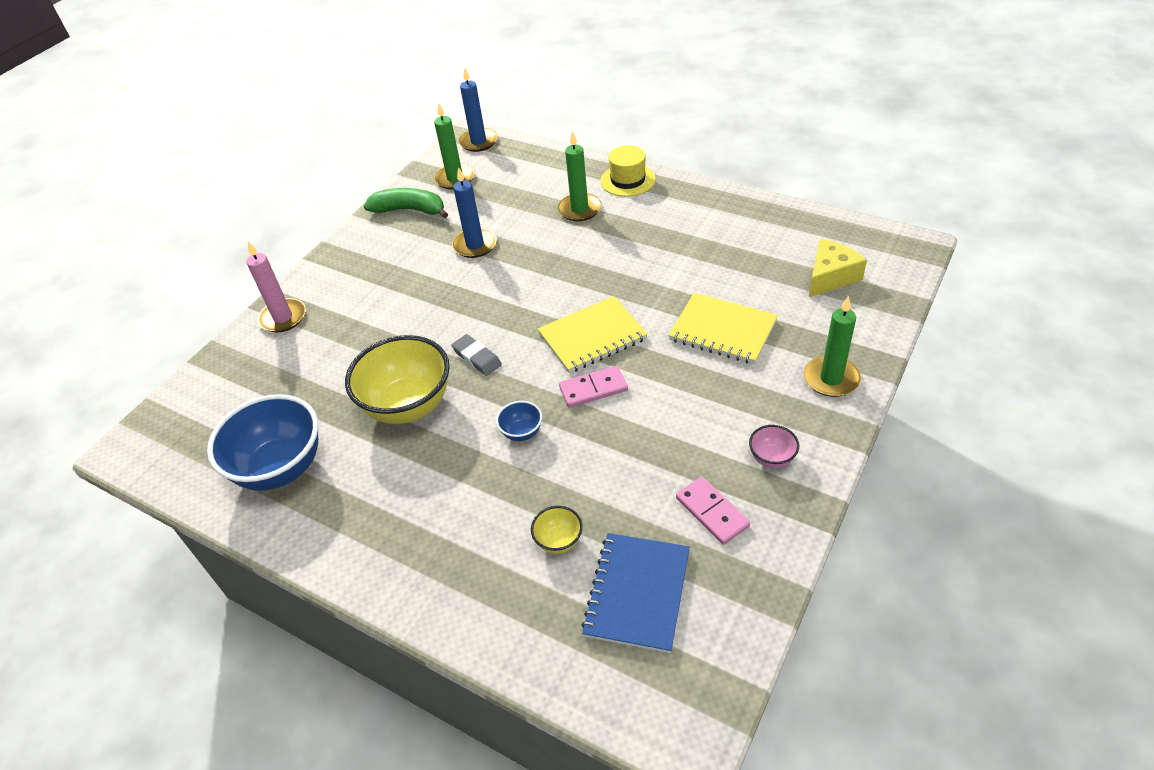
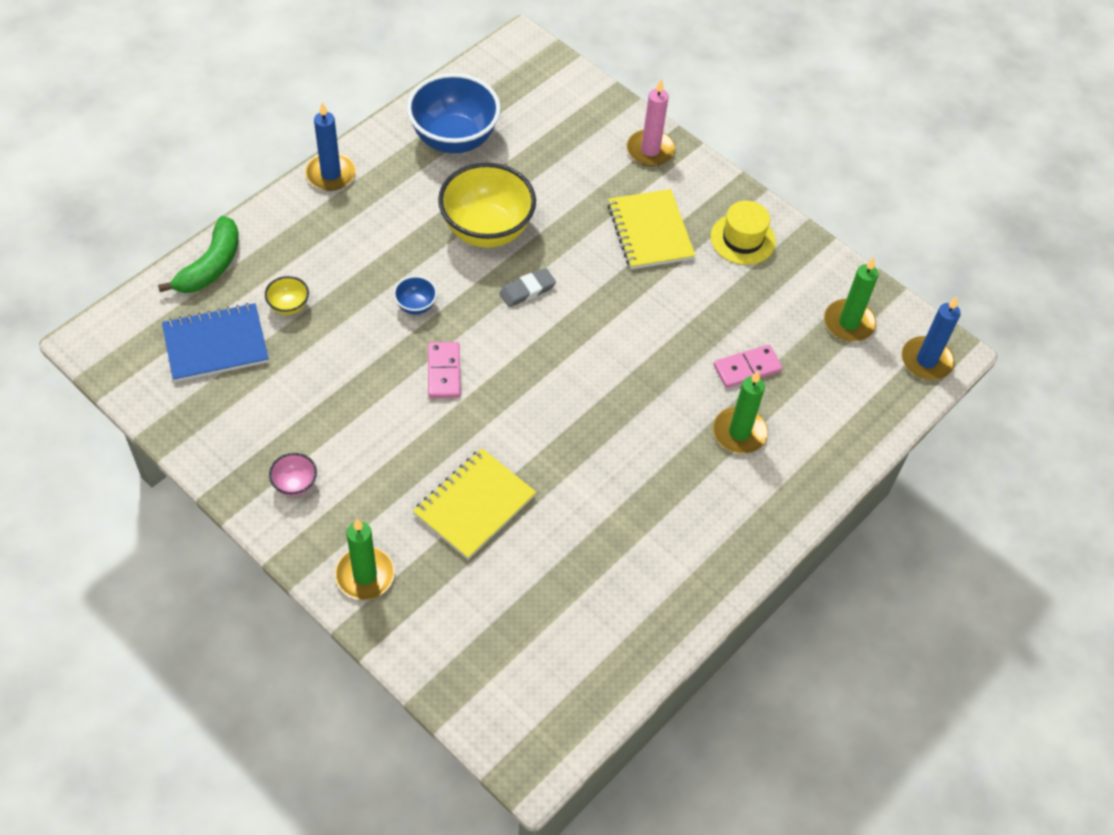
camera: 95 degrees right, 10 degrees up
green banana [364,188,448,218] -> green banana moved to [158,216,239,293]
blue candle [452,167,497,258] -> blue candle moved to [305,102,356,191]
yellow notebook [538,296,648,373] -> yellow notebook moved to [607,189,695,269]
blue notebook [581,533,690,653] -> blue notebook turned 45 degrees counterclockwise [162,303,269,382]
yellow hat [600,145,656,197] -> yellow hat moved to [711,201,776,265]
pink domino [676,476,750,545] -> pink domino moved to [714,345,782,388]
yellow cheese [809,239,867,297] -> none

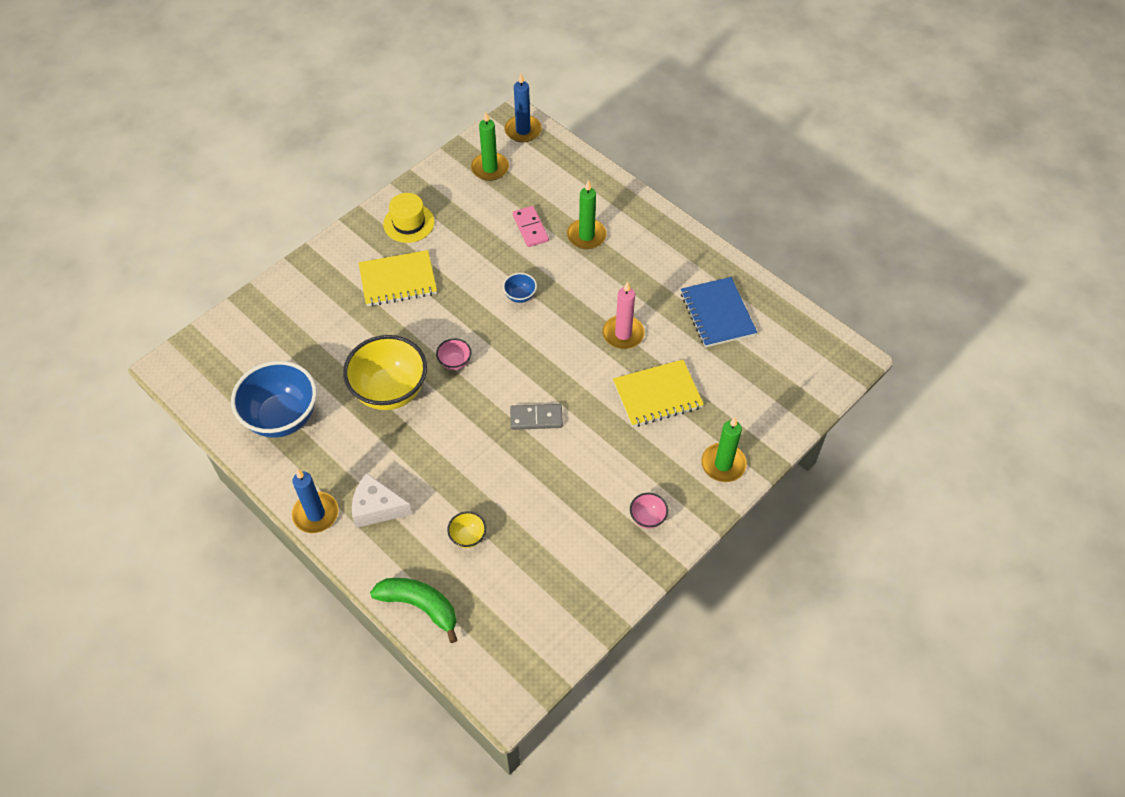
camera: 85 degrees left, 0 degrees up
blue notebook [162,303,269,382] -> blue notebook moved to [681,277,757,347]
blue bowl [393,276,437,315] -> blue bowl moved to [503,273,537,303]
yellow notebook [413,448,537,560] -> yellow notebook turned 60 degrees counterclockwise [613,360,704,427]
pink domino [428,342,461,398] -> grey domino [510,404,563,430]
grey eraser [499,268,556,307] -> pink bowl [436,338,471,370]
pink candle [627,79,675,166] -> pink candle moved to [603,281,645,349]
none -> white cheese [352,473,412,528]

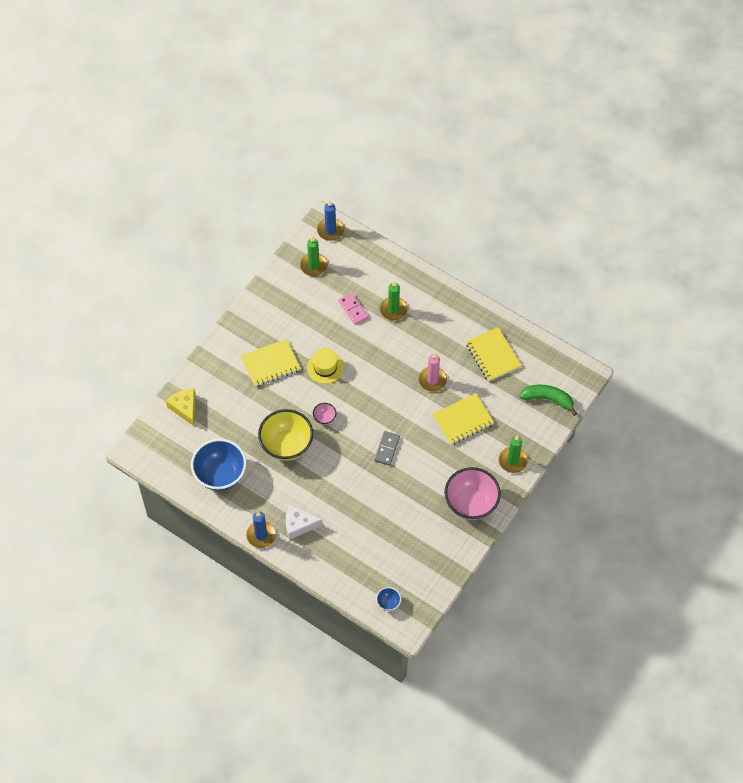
camera: 10 degrees left, 5 degrees up
green banana [370,578,457,643] -> green banana moved to [519,385,577,416]
yellow hat [383,193,435,243] -> yellow hat moved to [307,348,344,384]
yellow bowl [447,511,486,548] -> none
blue bowl [503,273,537,303] -> blue bowl moved to [376,587,401,611]
grey domino [510,404,563,430] -> grey domino turned 60 degrees counterclockwise [374,431,400,466]
pink bowl [630,493,668,529] -> pink bowl [444,467,501,520], size x2.29
blue notebook [681,277,757,347] -> yellow notebook [466,327,521,381]
none -> yellow cheese [166,388,196,426]

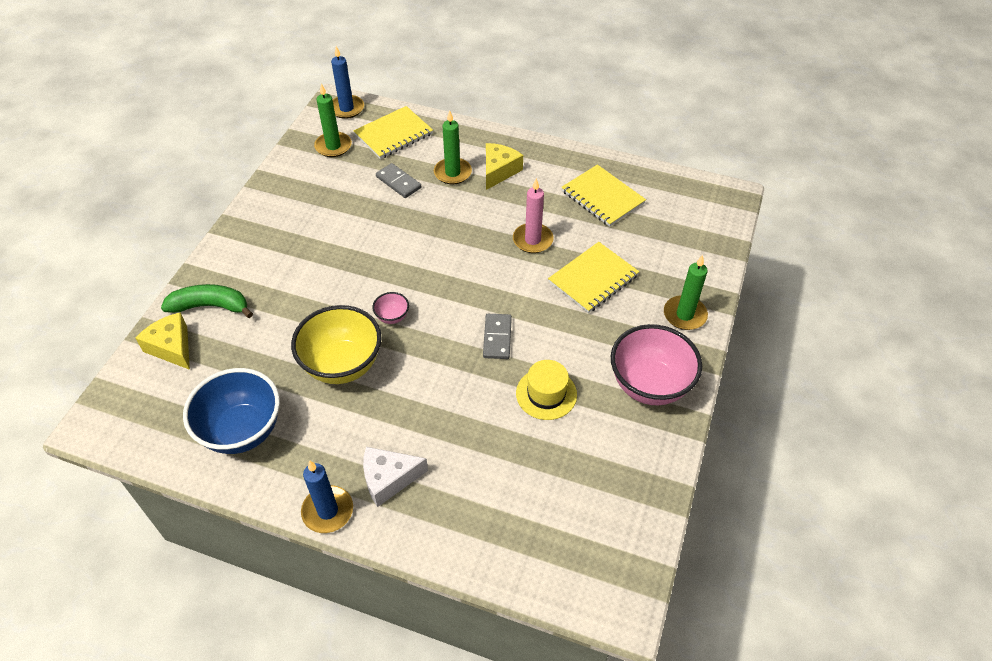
camera: 15 degrees left, 10 degrees down
yellow notebook [241,339,301,387] -> yellow notebook moved to [353,106,433,159]
yellow hat [307,348,344,384] -> yellow hat moved to [516,360,577,420]
pink domino [339,293,368,325] -> grey domino [376,163,421,198]
blue bowl [376,587,401,611] -> none
green banana [519,385,577,416] -> green banana moved to [161,284,253,318]
none -> yellow cheese [486,143,523,190]

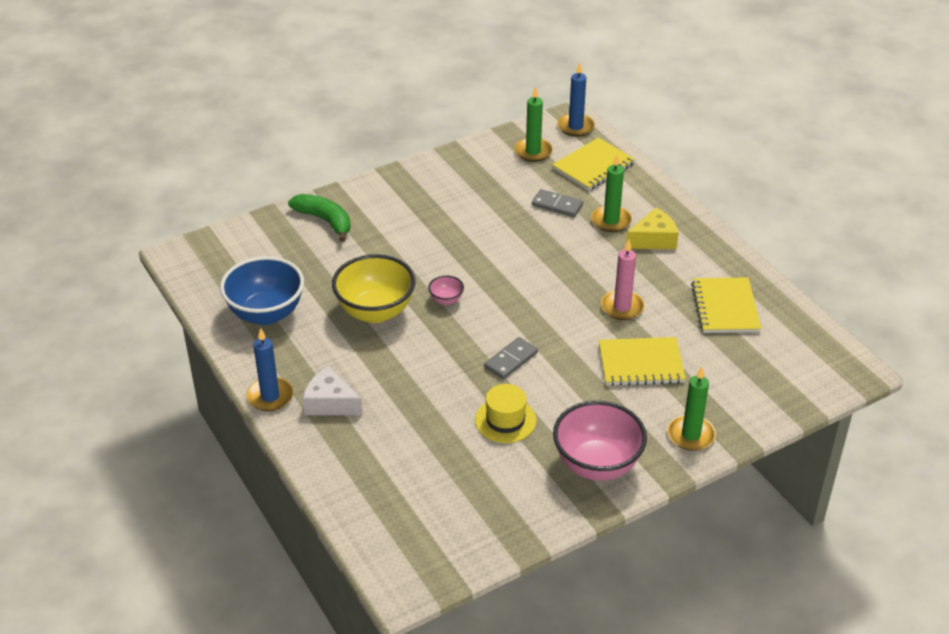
camera: 40 degrees right, 10 degrees down
yellow cheese [135,312,190,370] -> none
yellow notebook [353,106,433,159] -> yellow notebook turned 45 degrees counterclockwise [552,138,635,191]
grey domino [376,163,421,198] -> grey domino turned 60 degrees counterclockwise [532,189,583,217]

